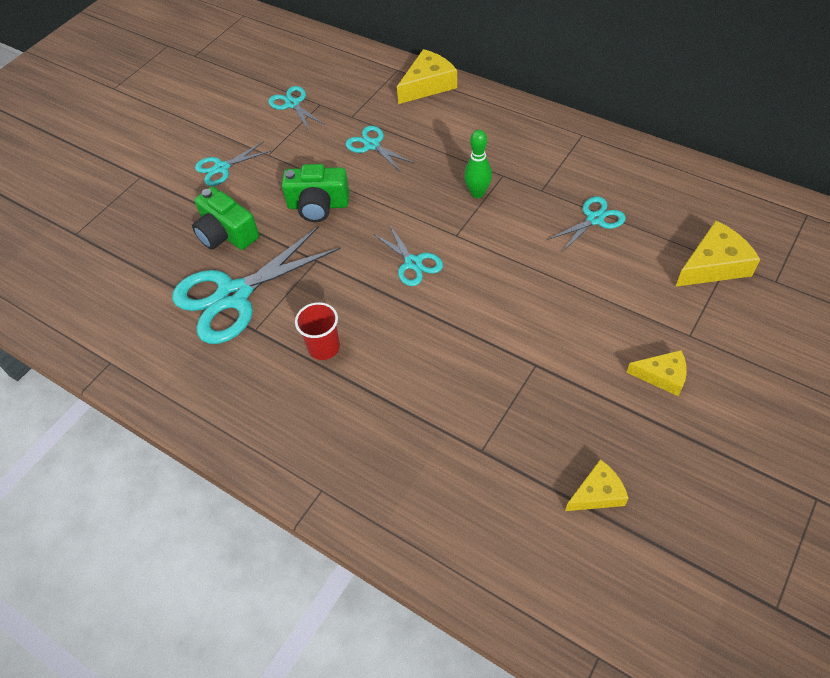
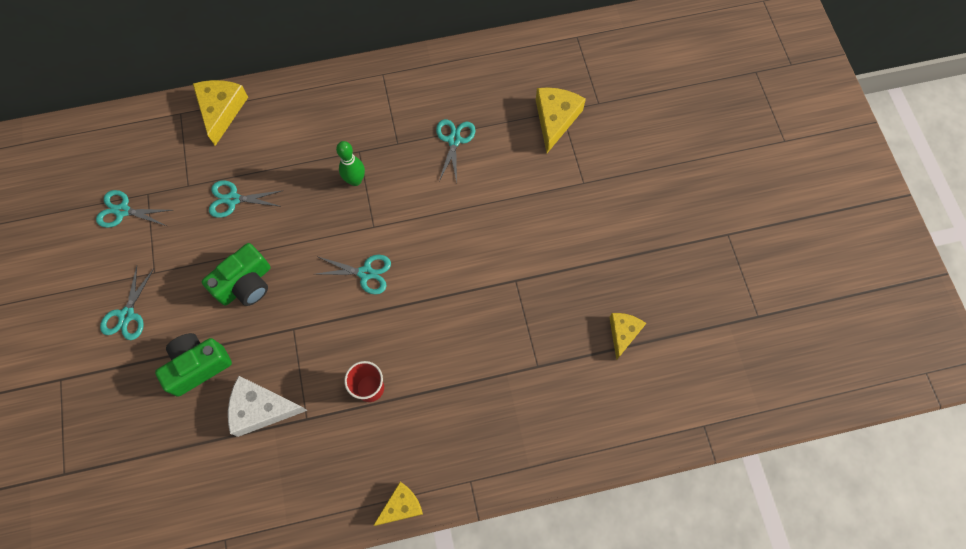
camera: 50 degrees left, 15 degrees up
turquoise scissors [172,226,341,344] -> white cheese [228,376,308,437]
green camera [192,187,259,250] -> green camera turned 150 degrees clockwise [155,333,232,397]
yellow cheese [626,350,687,396] -> yellow cheese moved to [373,482,423,526]

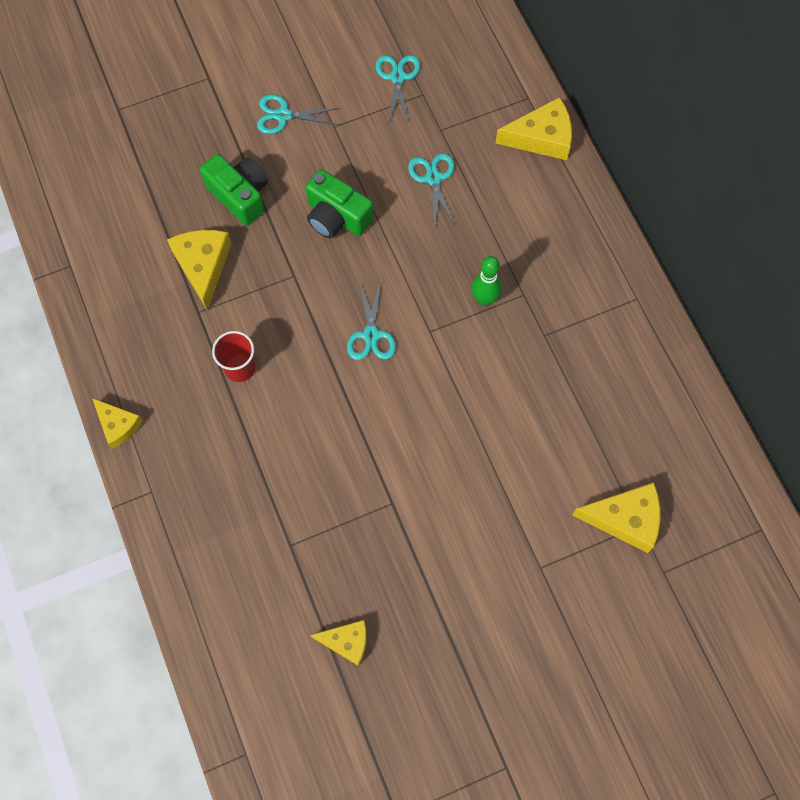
camera: 80 degrees right, 0 degrees up
white cheese [228,376,308,437] -> yellow cheese [167,230,231,311]
turquoise scissors [436,119,476,183] -> none

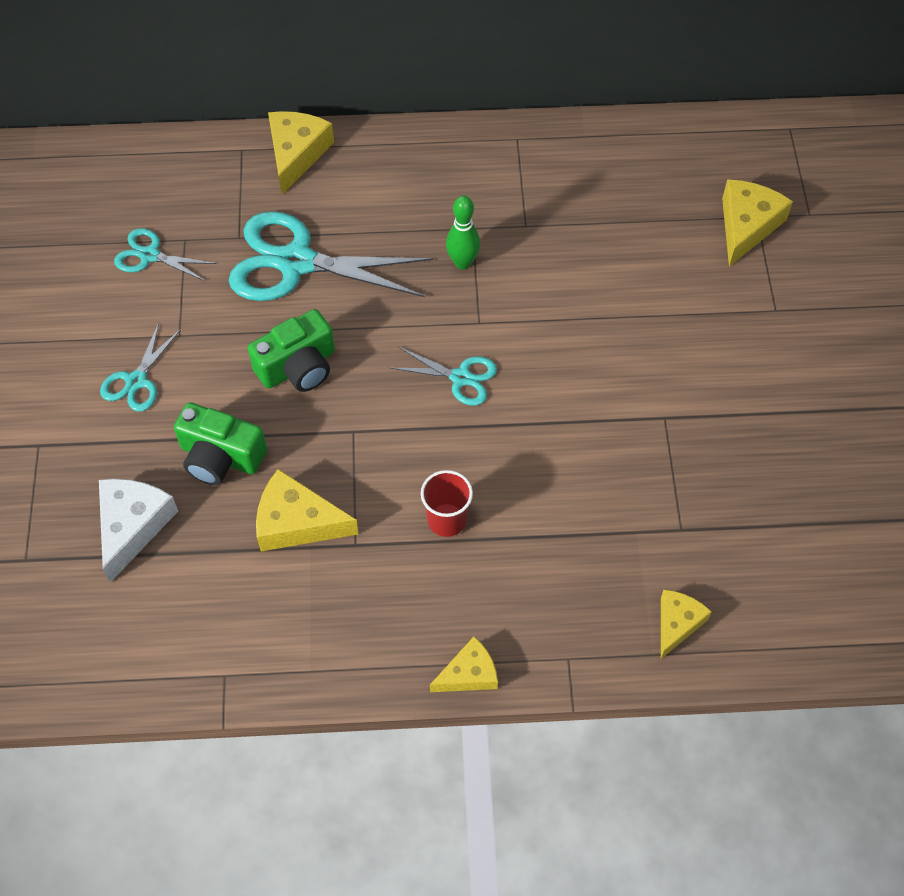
camera: 70 degrees left, 10 degrees down
green camera [200,154,268,226] -> green camera turned 135 degrees counterclockwise [174,402,267,485]
yellow cheese [311,620,367,666] -> yellow cheese moved to [661,590,712,659]
turquoise scissors [408,153,455,227] -> turquoise scissors [229,211,433,301], size x1.99
none -> white cheese [99,479,178,583]

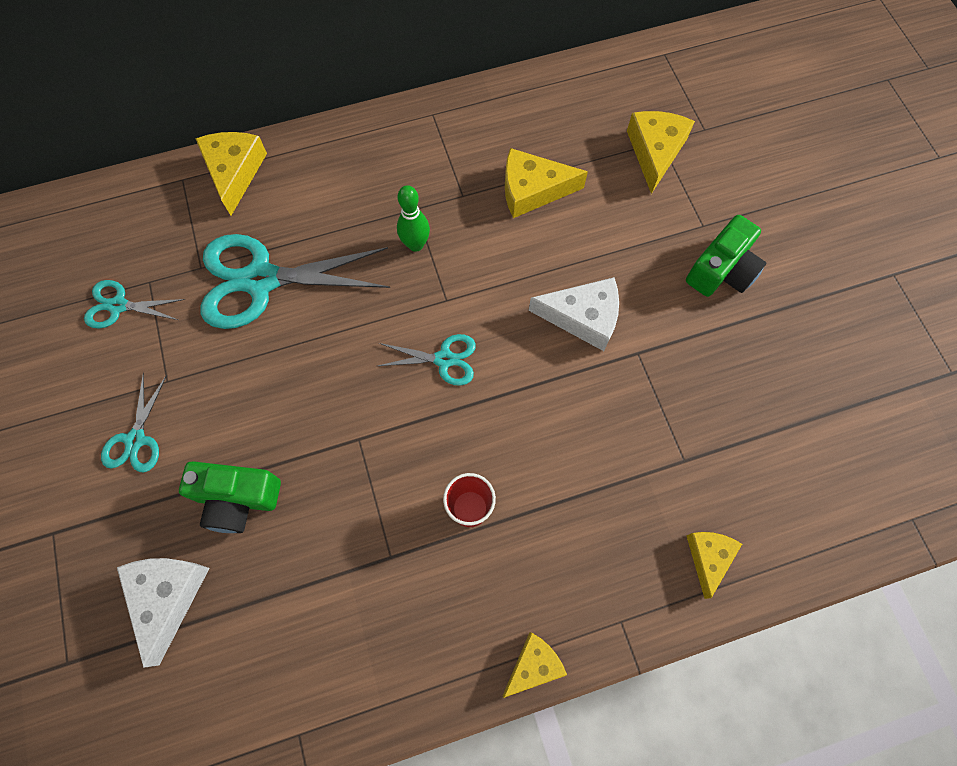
camera: 15 degrees left, 10 degrees up
green camera [248,309,335,392] -> green camera moved to [686,215,766,297]
yellow cheese [256,469,359,551] -> yellow cheese moved to [505,148,588,218]
none -> white cheese [529,277,619,351]

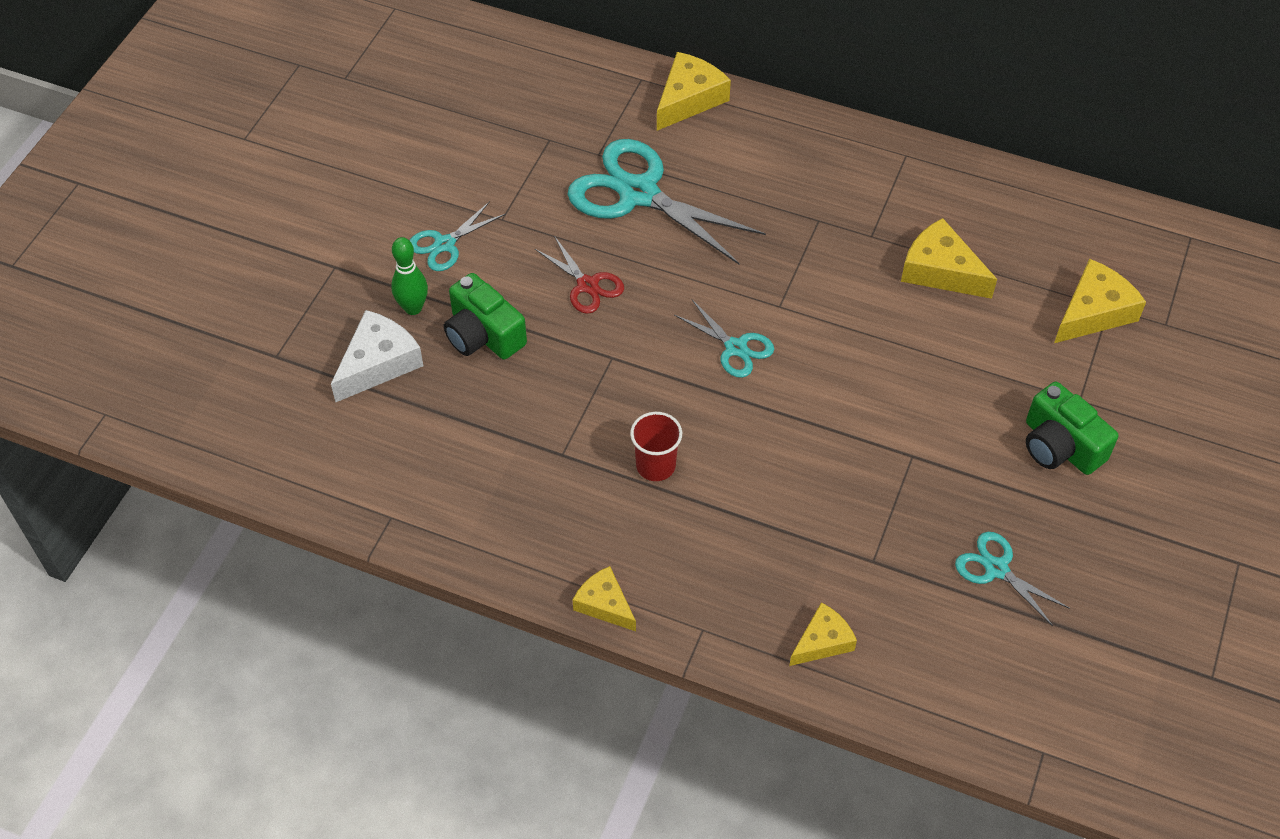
camera: 40 degrees right, 15 degrees down
turquoise scissors [84,280,185,329] -> turquoise scissors moved to [955,532,1070,626]
green bowling pin [397,185,430,252] -> green bowling pin moved to [391,237,428,315]
yellow cheese [503,632,567,698] -> yellow cheese turned 135 degrees counterclockwise [573,566,636,631]
white cheese [529,277,619,351] -> none
green camera [686,215,766,297] -> green camera turned 60 degrees clockwise [1026,382,1118,475]
none -> red scissors [535,236,624,314]

